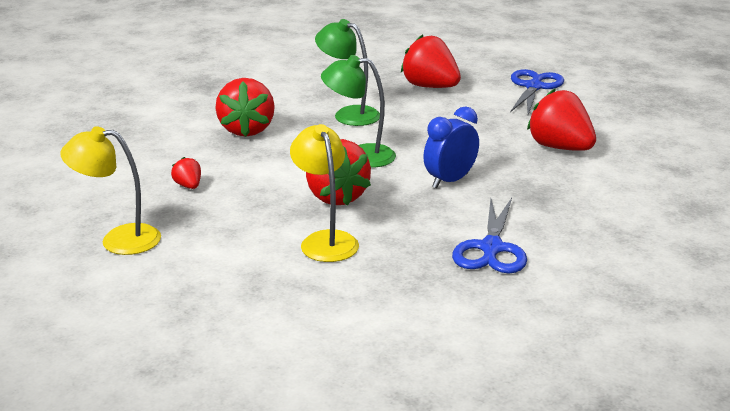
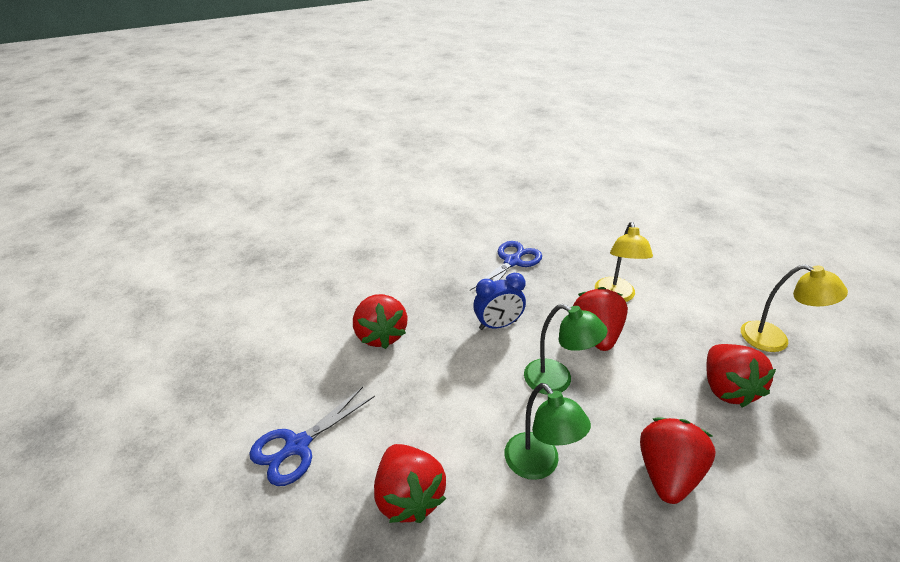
camera: 155 degrees left, 10 degrees up
red strawberry [171,157,201,189] -> red strawberry [707,344,776,408], size x2.14

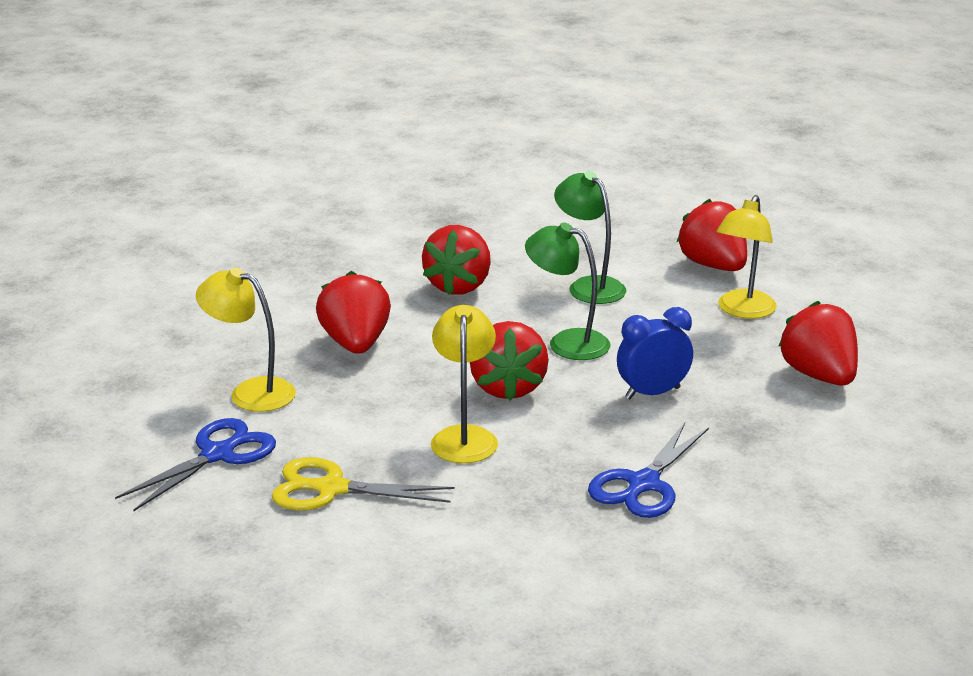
camera: 175 degrees right, 10 degrees down
blue scissors [249,387,375,486] -> blue scissors moved to [115,418,276,511]
none -> yellow scissors [272,457,455,510]
none -> yellow lamp [716,195,777,319]

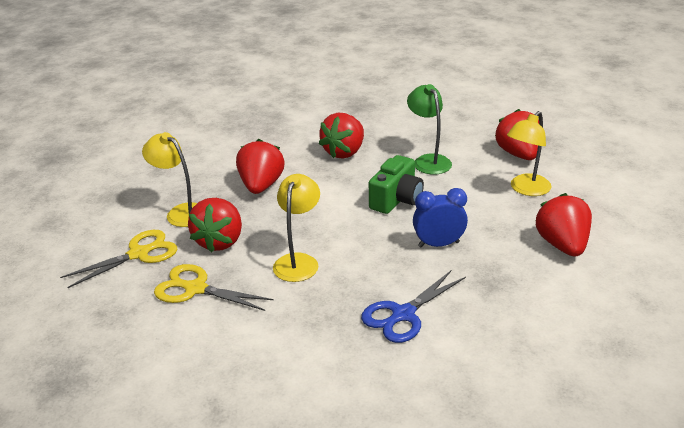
camera: 15 degrees right, 5 degrees up
blue scissors [115,418,276,511] -> yellow scissors [60,230,177,288]
red strawberry [470,321,549,401] -> red strawberry moved to [188,198,242,253]
green lamp [525,222,610,360] -> green camera [369,155,424,214]

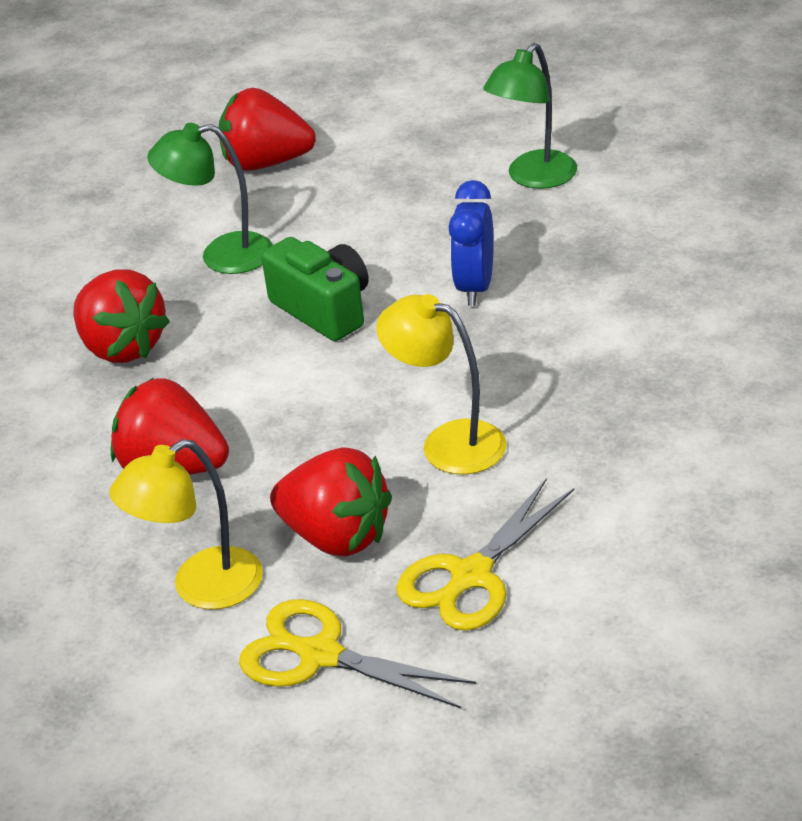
camera: 70 degrees left, 5 degrees up
yellow scissors [60,230,177,288] -> yellow scissors turned 45 degrees counterclockwise [239,599,476,708]
blue scissors [361,271,466,343] -> none
yellow lamp [507,111,551,196] -> none
red strawberry [536,193,592,257] -> green lamp [483,43,577,189]

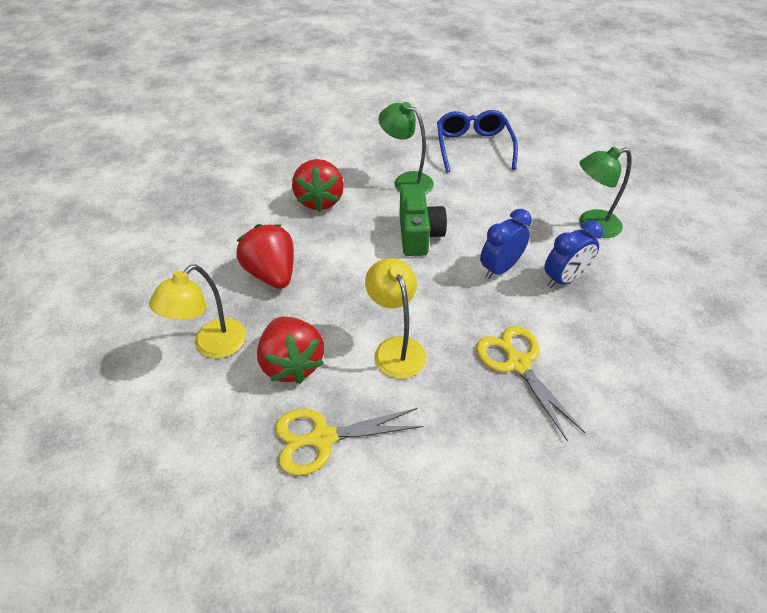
camera: 35 degrees right, 10 degrees up
yellow lamp [109,439,263,610] -> yellow lamp turned 60 degrees counterclockwise [149,264,246,358]
red strawberry [219,88,316,171] -> blue glasses [437,110,518,172]
yellow scissors [239,599,476,708] -> yellow scissors moved to [476,326,585,441]
none -> blue clock [545,220,603,288]

